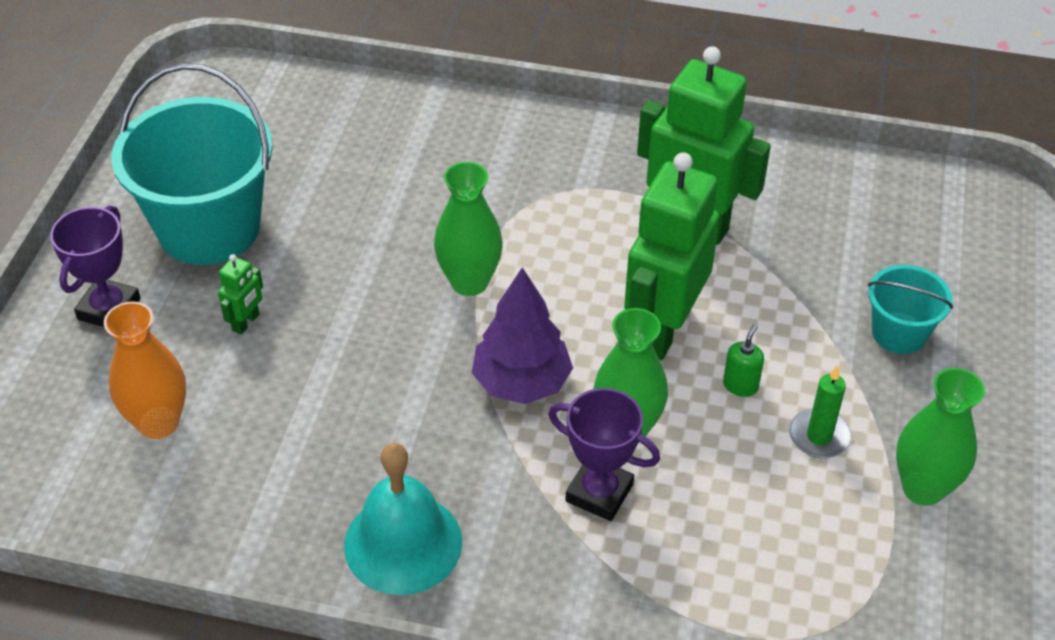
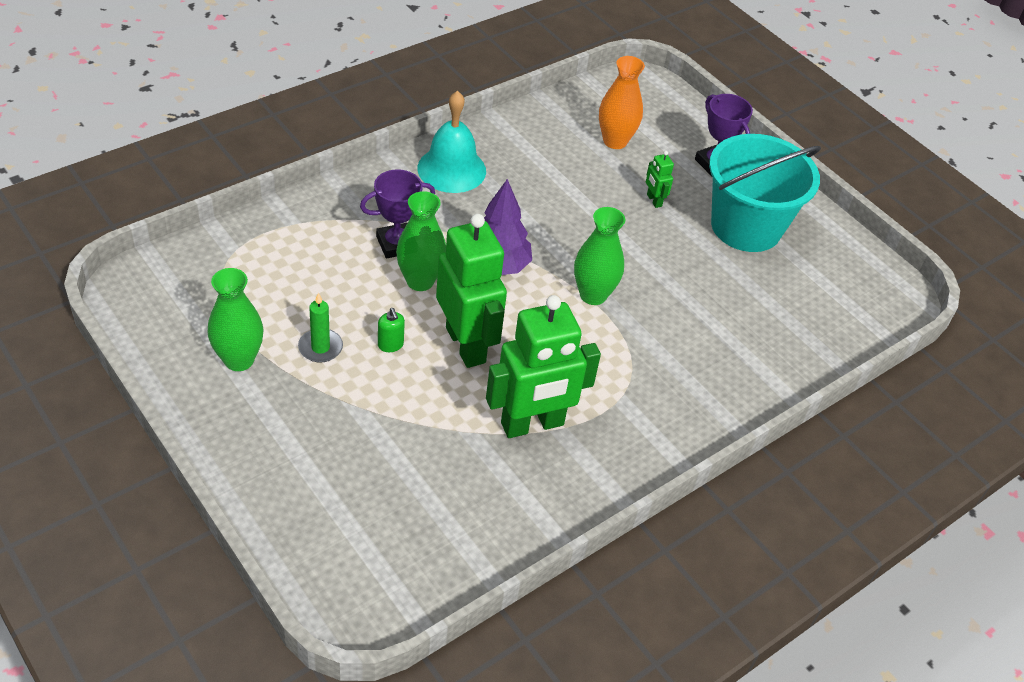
camera: 125 degrees right, 0 degrees up
turquoise bucket [868,265,953,354] -> none

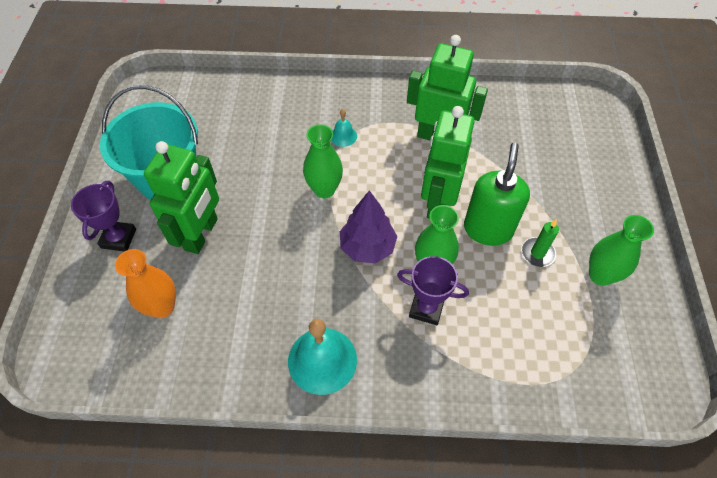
camera: 135 degrees left, 10 degrees up
green soap dispenser [378,308,405,352] -> green soap dispenser [464,143,530,246], size x2.45
green robot [646,151,674,208] -> green robot [144,141,219,254], size x2.43
none -> turquoise bell [331,109,357,147]

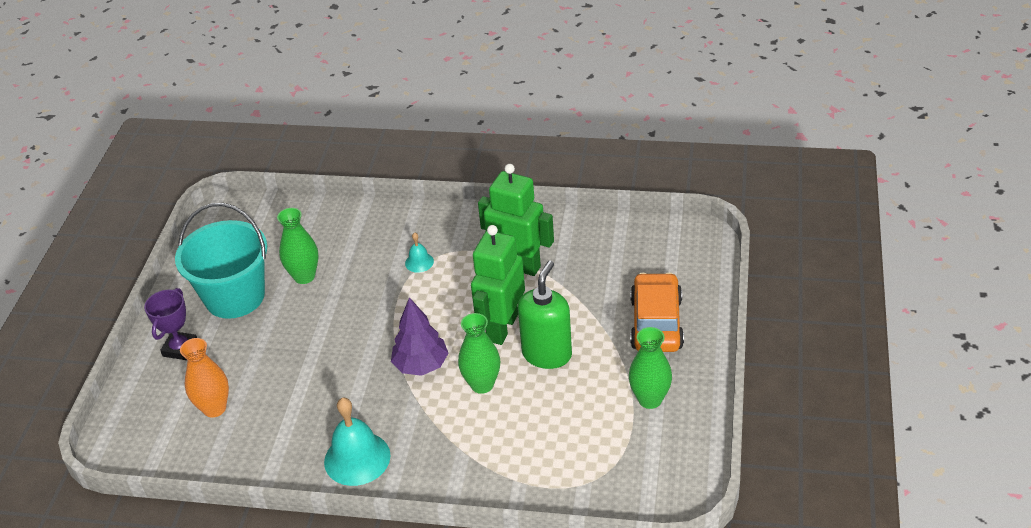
camera: 10 degrees right, 15 degrees down
green robot [144,141,219,254] -> none
green vase [303,124,343,198] -> green vase moved to [277,208,319,284]
purple trophy [397,256,469,325] -> none
green candle [521,219,559,267] -> none
none -> orange car [630,272,684,352]

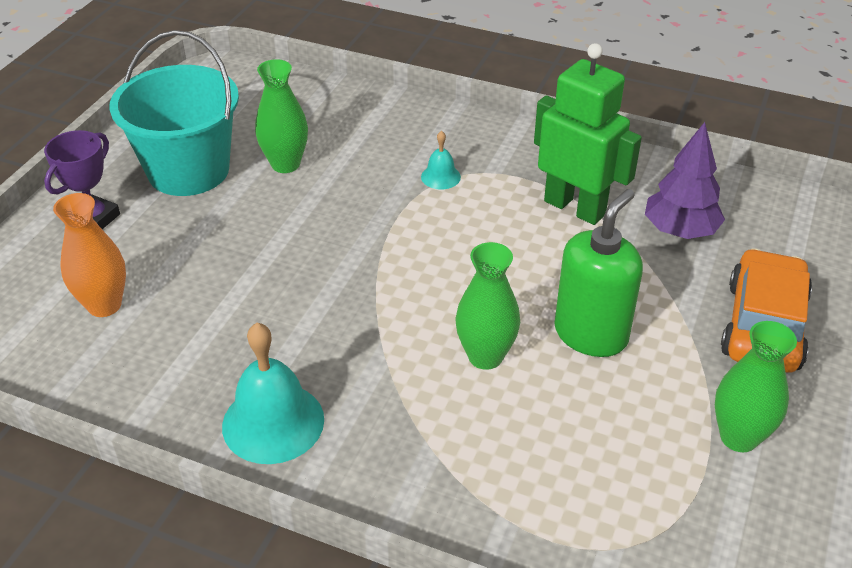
camera: 10 degrees right, 0 degrees up
purple tree [391,297,449,376] -> purple tree moved to [645,122,725,239]
green robot [471,225,525,345] -> none

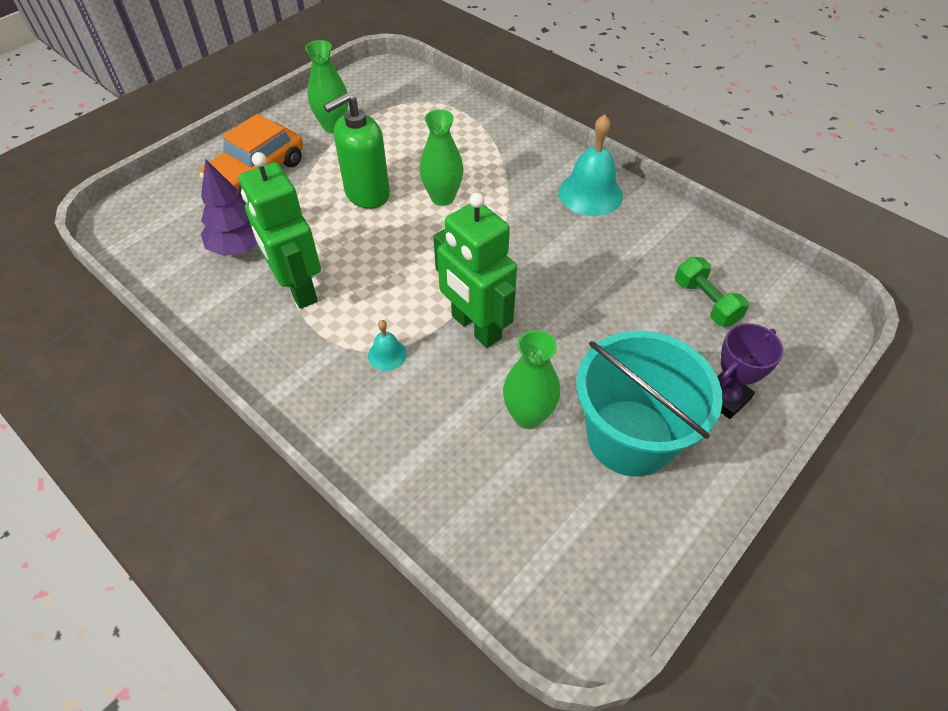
camera: 160 degrees left, 10 degrees up
orange vase [53,193,126,317] -> green dumbbell [675,256,749,327]
none -> green robot [433,192,517,348]

